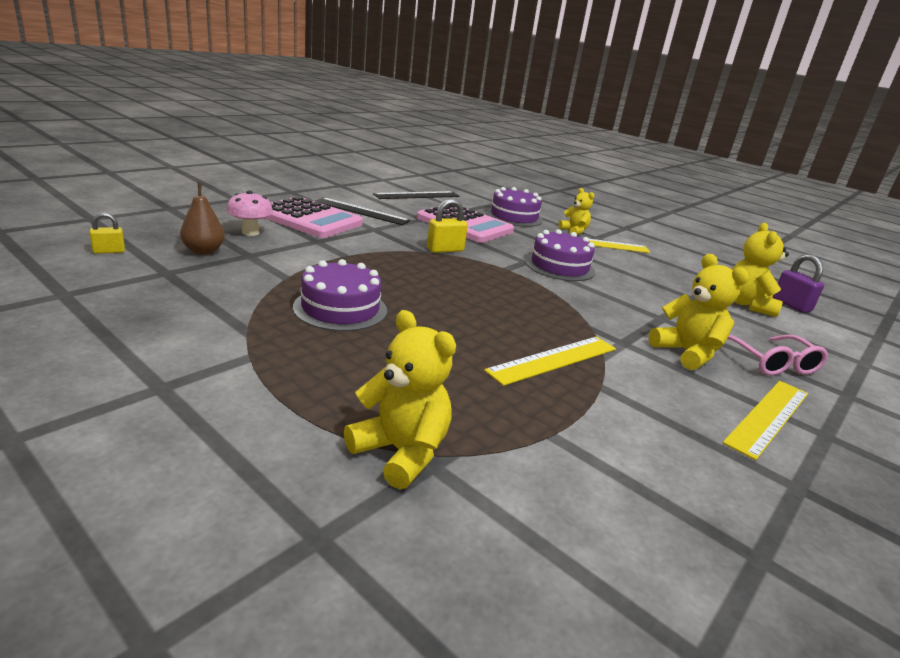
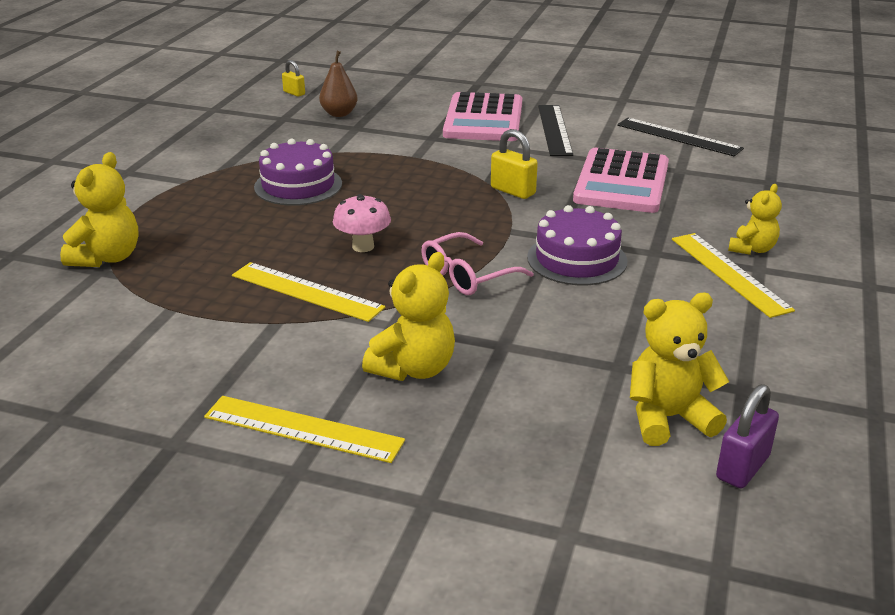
camera: 70 degrees right, 5 degrees up
pink mushroom [226,190,273,236] -> pink mushroom moved to [333,194,391,252]
purple cake [486,187,543,227] -> none
pink glasses [727,335,828,376] -> pink glasses moved to [421,232,534,295]

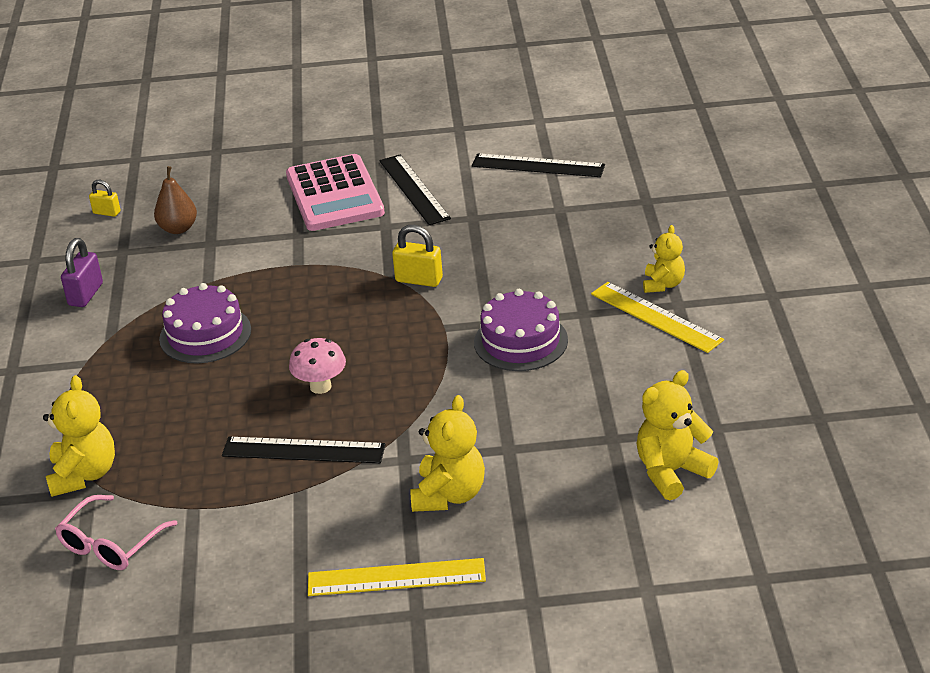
camera: 20 degrees left, 5 degrees up
yellow ruler [232,262,385,322] -> black ruler [222,437,386,463]
pink glasses [421,232,534,295] -> pink glasses moved to [55,495,178,570]
pink calculator [573,148,669,213] -> none
purple padlock [716,384,779,488] -> purple padlock moved to [61,238,103,307]

